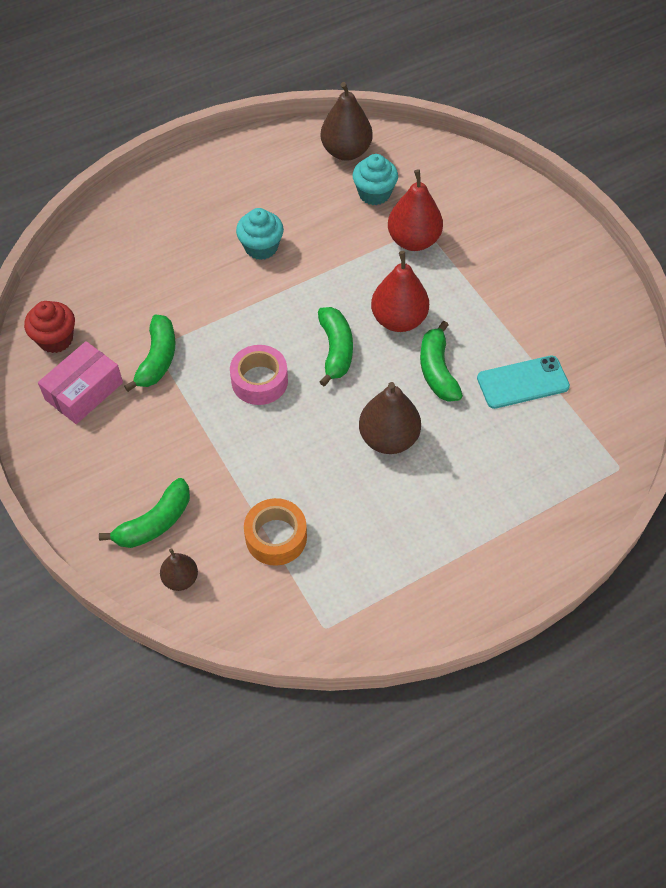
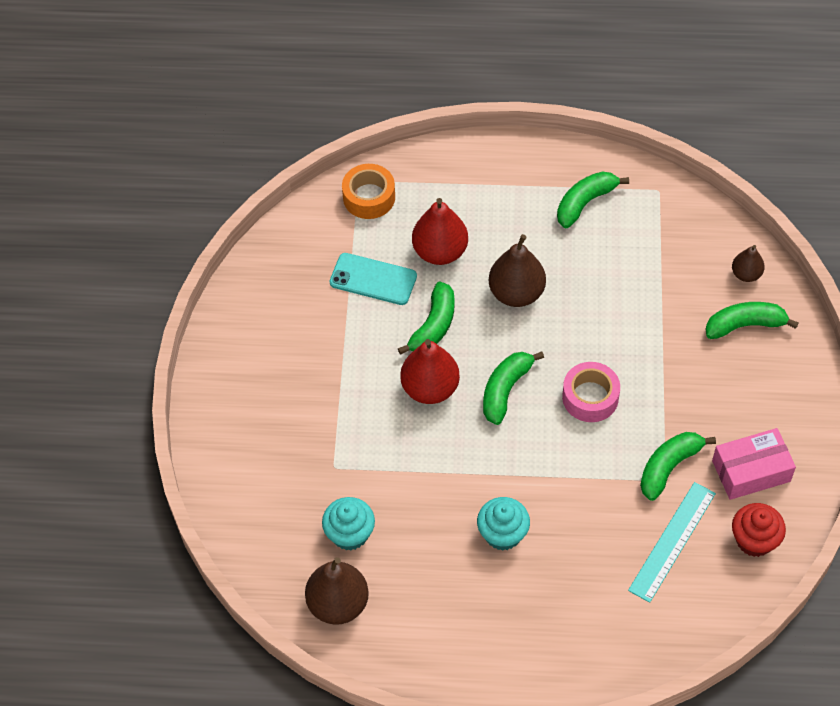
camera: 145 degrees left, 0 degrees up
orange tape [244,498,307,566] -> orange tape moved to [342,164,395,219]
red pear [388,169,443,251] -> red pear moved to [412,198,468,265]
none -> green banana [557,171,629,228]
none -> turquoise ruler [628,482,716,603]

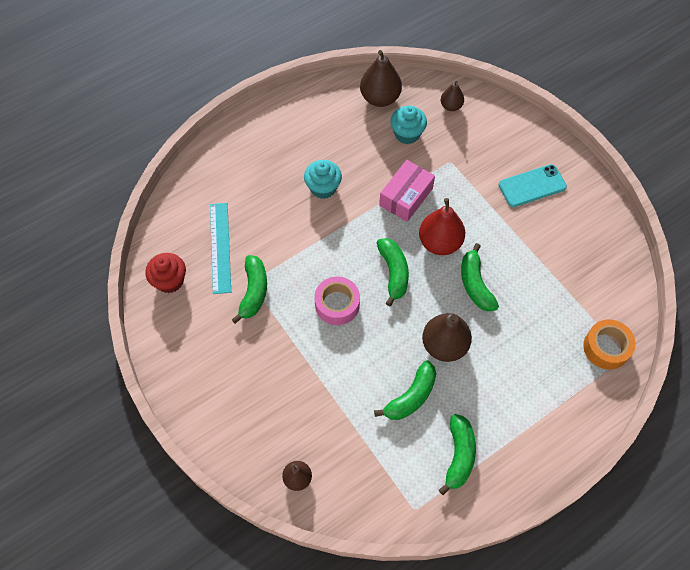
camera: 140 degrees right, 5 degrees up
turquoise phone [330,253,417,305] -> turquoise phone moved to [499,164,567,207]
red pear [412,198,468,265] -> none
green banana [706,302,799,339] -> green banana moved to [374,360,437,420]
pink box [712,428,796,500] -> pink box moved to [379,160,435,222]
none -> brown pear [441,81,464,111]

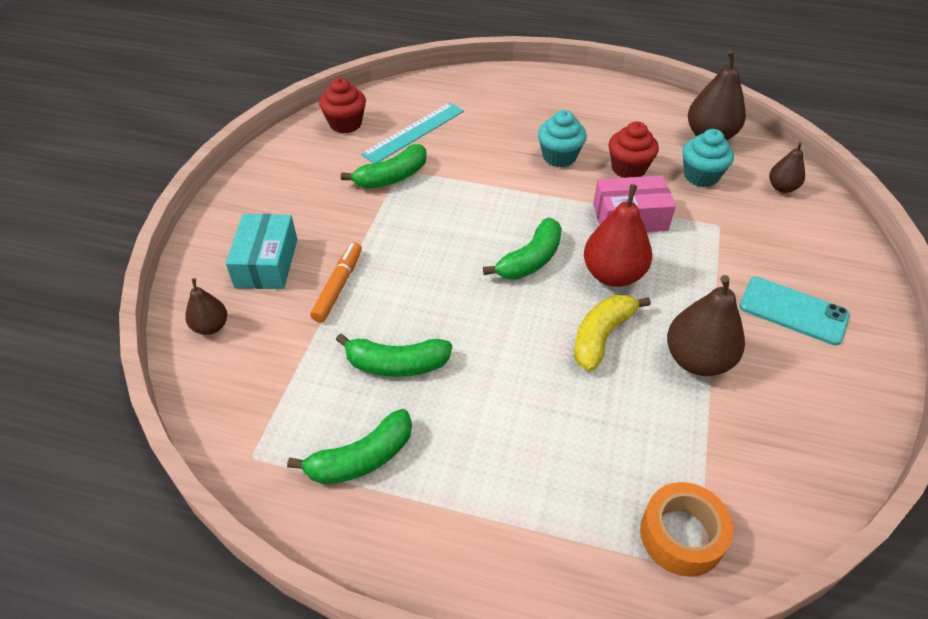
camera: 50 degrees right, 15 degrees down
pink tape [314,277,360,325] -> none
brown pear [422,313,472,362] -> brown pear moved to [667,275,745,376]
green banana [461,243,499,312] -> yellow banana [574,294,651,371]
none -> turquoise box [226,214,297,289]
none -> orange marker [310,242,362,322]
none -> red cupcake [608,121,659,178]

